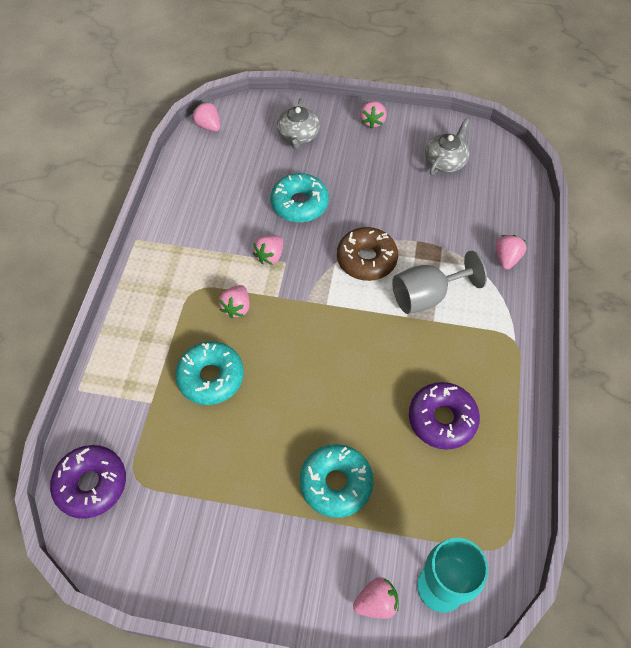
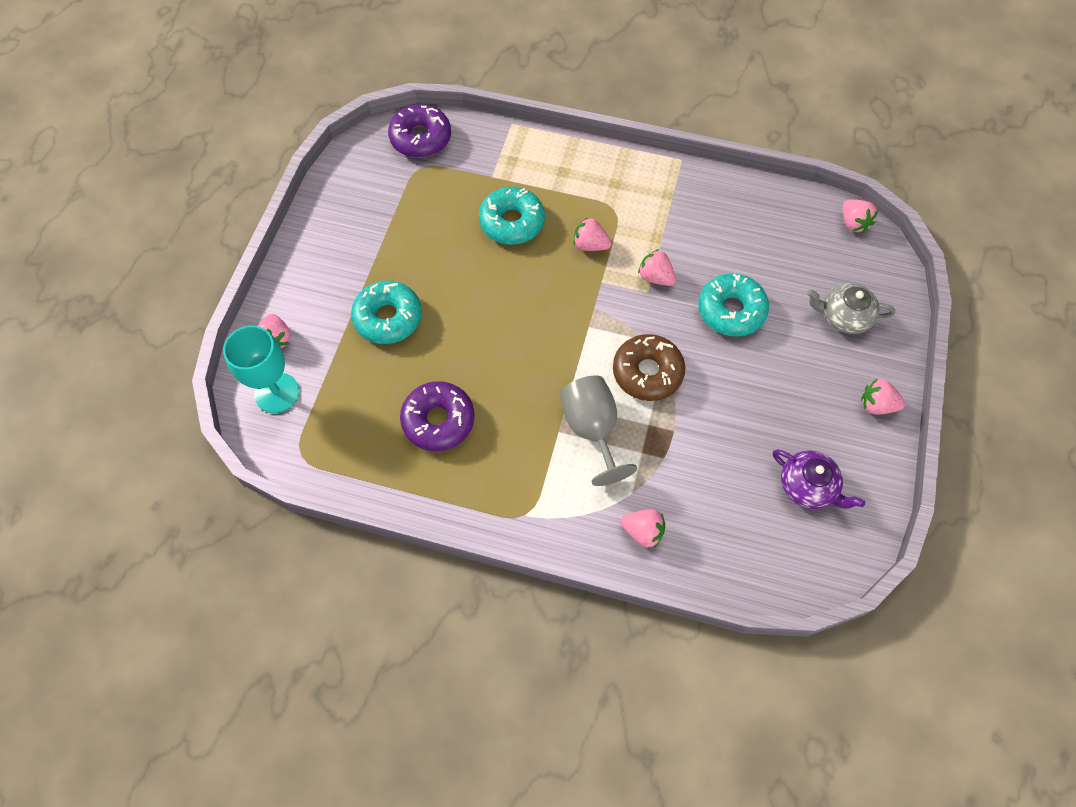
camera: 95 degrees right, 5 degrees up
pink strawberry [193,102,220,131] -> pink strawberry turned 105 degrees clockwise [843,199,878,233]
grey teapot [425,119,470,175] -> purple teapot [773,449,865,509]

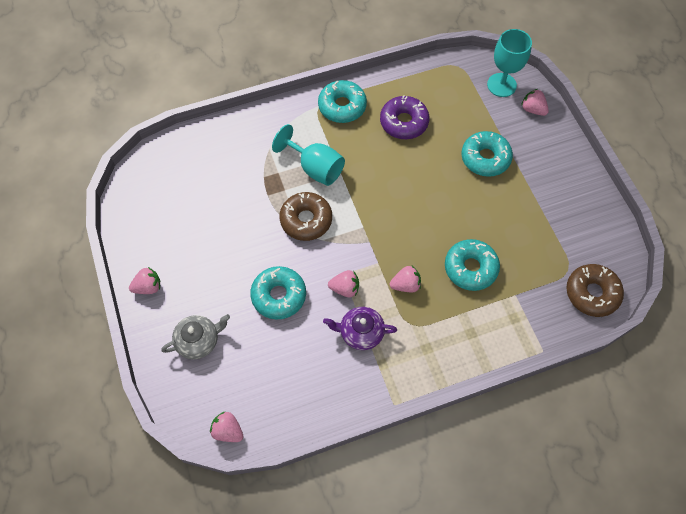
camera: 145 degrees right, 0 degrees up
purple donut [388,104,451,158] -> brown donut [566,264,624,317]
grey goblet [560,375,637,486] -> turquoise goblet [272,124,345,186]
pink strawberry [621,509,665,548] -> none
purple teapot [773,449,865,509] -> purple teapot moved to [323,307,397,350]
none -> turquoise donut [318,80,367,123]

